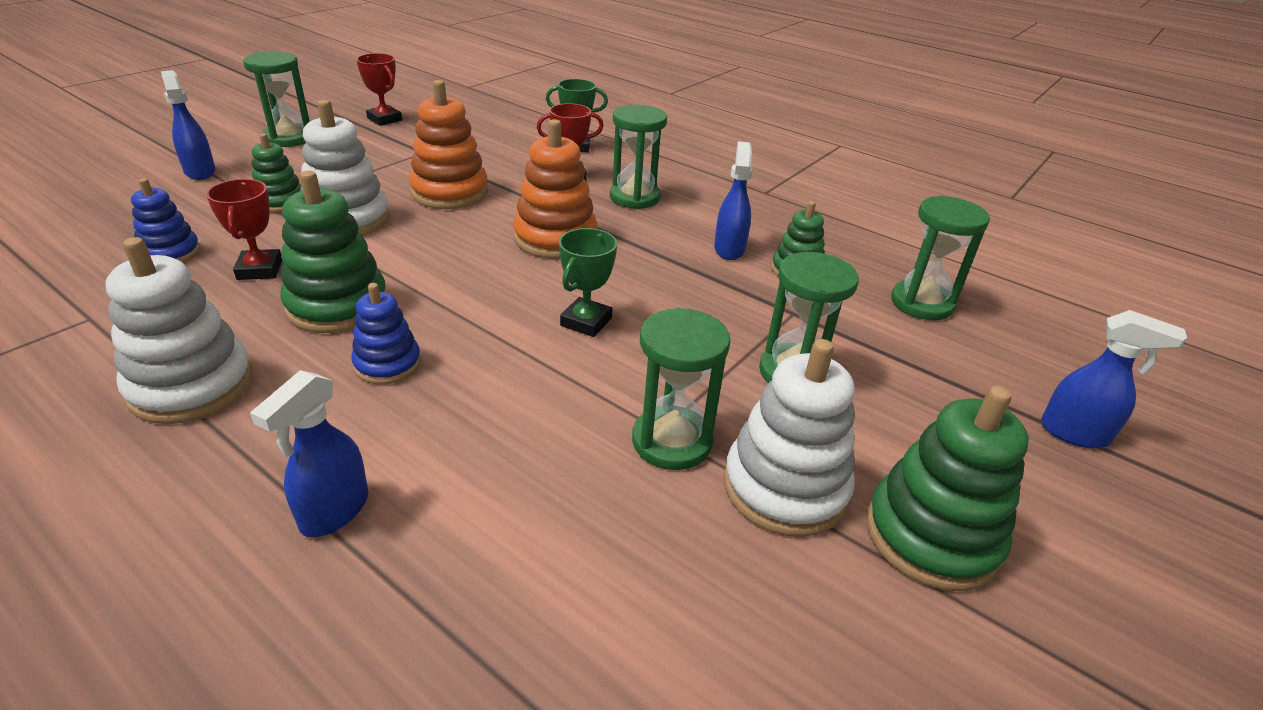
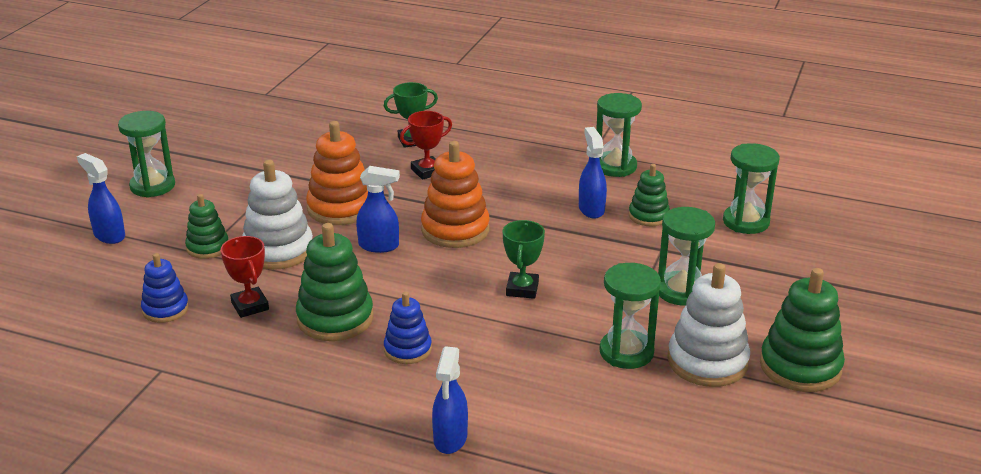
camera: 15 degrees left, 5 degrees down
white stacking toy [105,237,253,424] -> none
red trophy [356,53,402,126] -> none
green hourglass [610,105,667,209] -> green hourglass moved to [596,93,642,177]
blue spray bottle [1041,310,1187,448] -> blue spray bottle moved to [356,166,400,253]

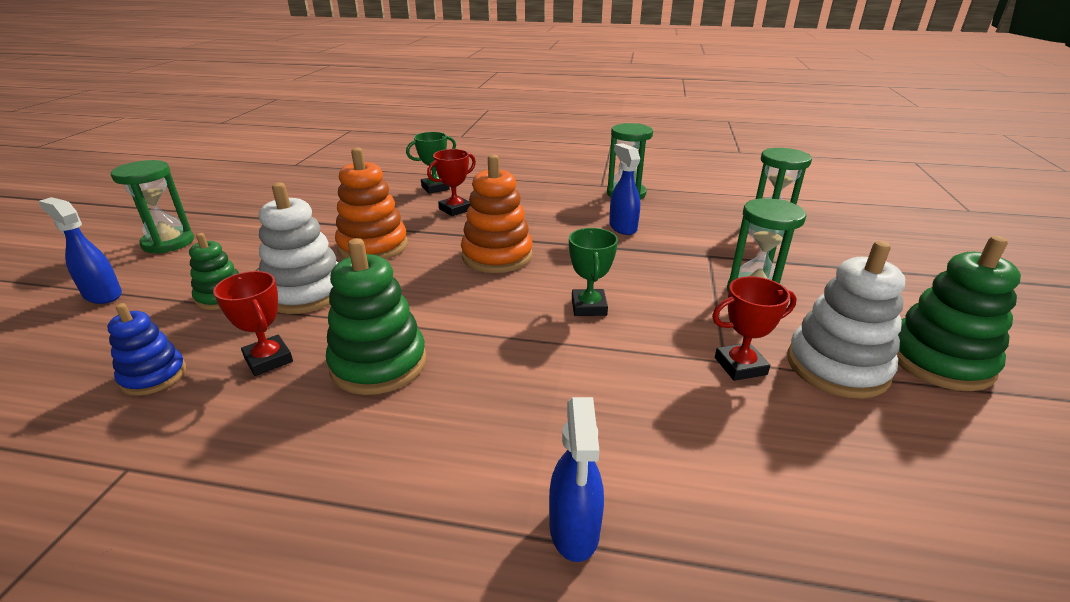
camera: 10 degrees left, 0 degrees up
blue spray bottle [356,166,400,253] -> none
blue stacking toy [384,292,432,364] -> none
green hourglass [600,263,661,369] -> red trophy [712,276,797,381]
green stacking toy [629,164,670,226] -> none

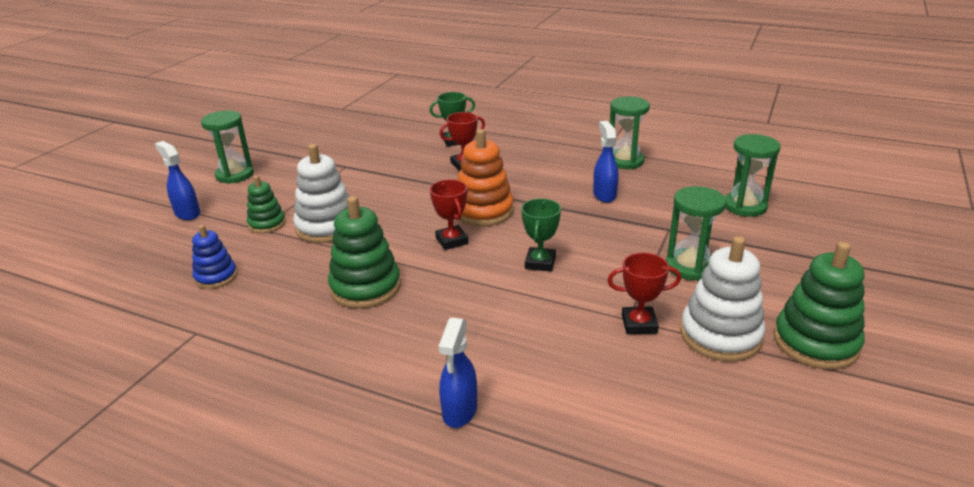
camera: 15 degrees right, 0 degrees up
red trophy [213,271,293,376] -> red trophy moved to [430,179,468,250]
orange stacking toy [335,147,408,260] -> none

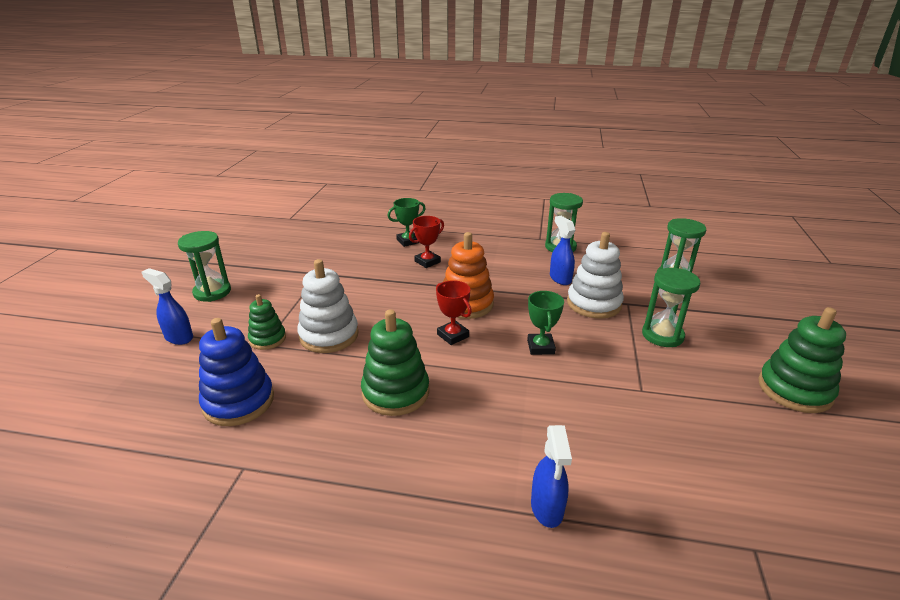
camera: 15 degrees left, 0 degrees up
blue stacking toy [192,225,237,289] -> blue stacking toy [199,318,274,426], size x1.66
red trophy [607,253,681,334] -> none
white stacking toy [680,236,765,362] -> white stacking toy moved to [567,232,624,319]

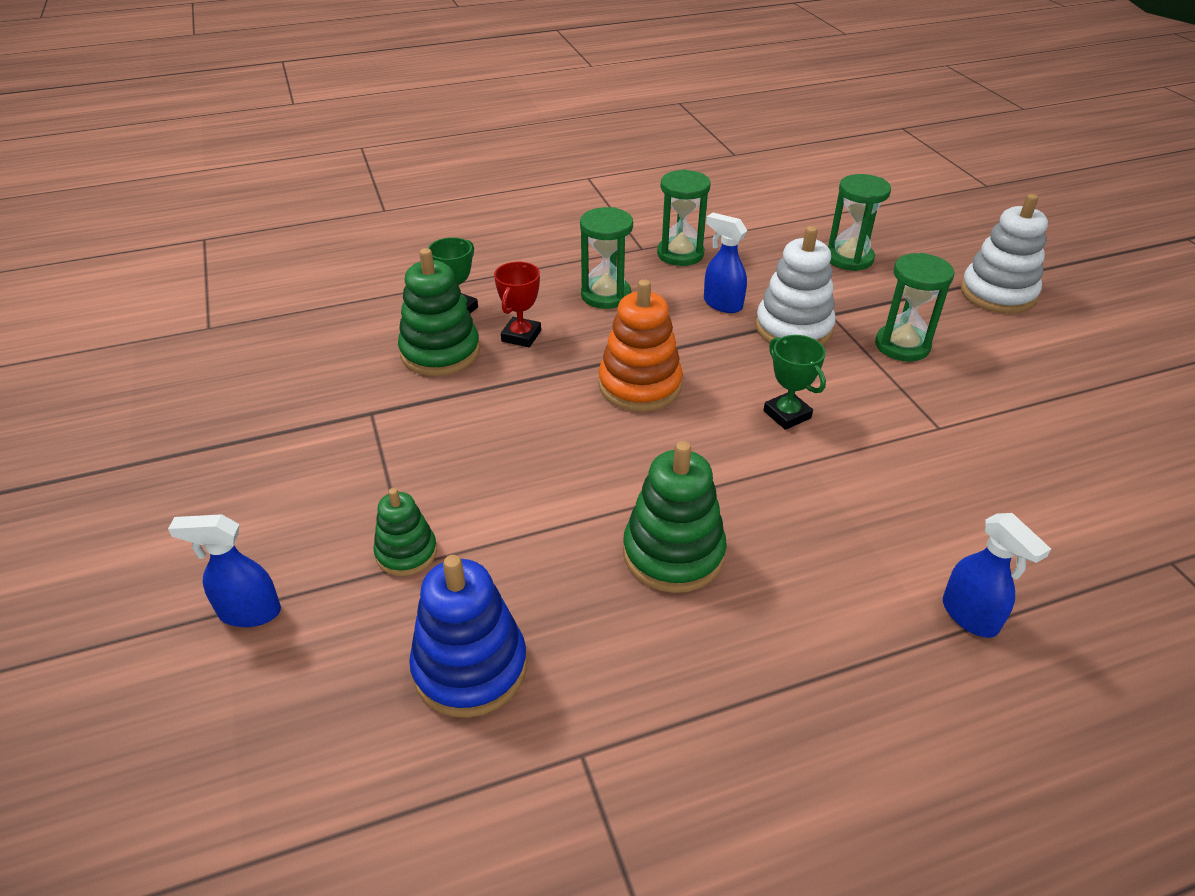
camera: 30 degrees left, 10 degrees up
green hourglass [178,231,231,302] -> green hourglass moved to [580,207,633,309]
white stacking toy [297,259,359,353] -> white stacking toy moved to [961,194,1048,313]
red trophy [436,280,472,345] -> none
green stacking toy [758,307,846,413] -> green stacking toy moved to [398,248,480,376]

